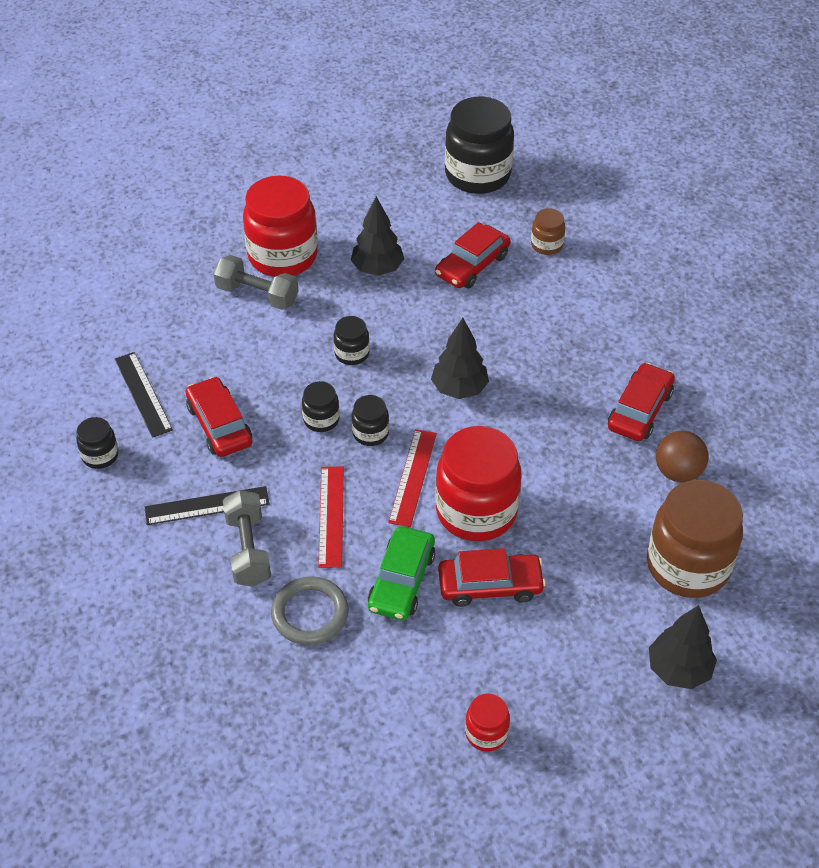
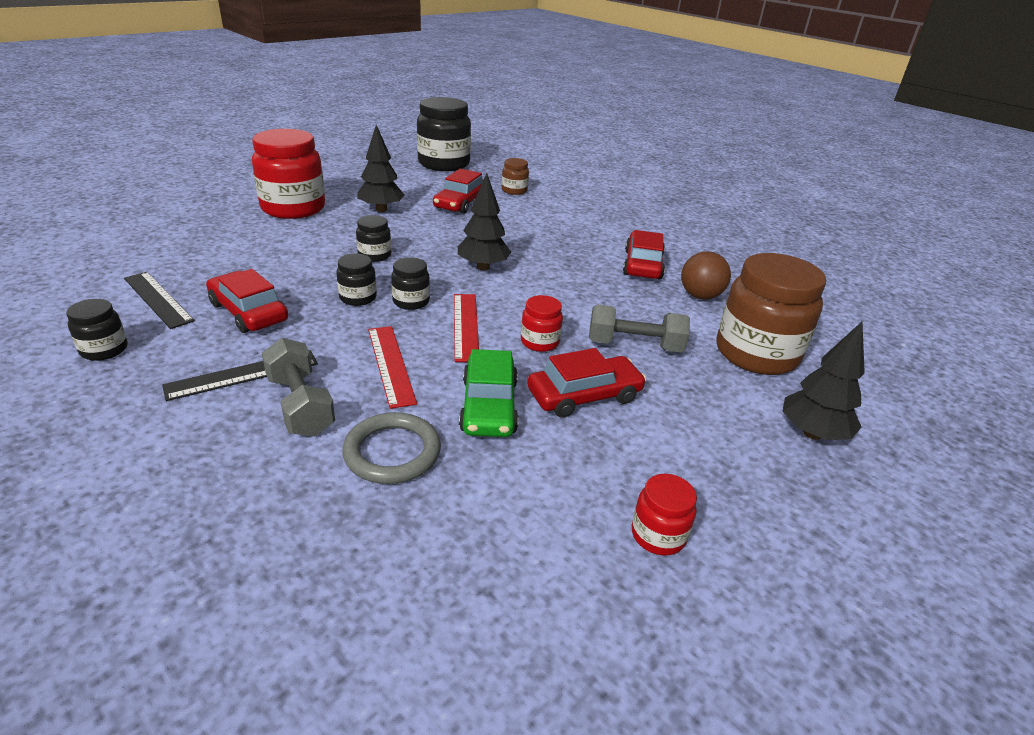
camera: 20 degrees left, 15 degrees down
grey dumbbell [213,255,299,310] -> grey dumbbell moved to [589,305,690,352]
red jar [435,426,522,541] -> red jar [521,295,563,352], size x0.47

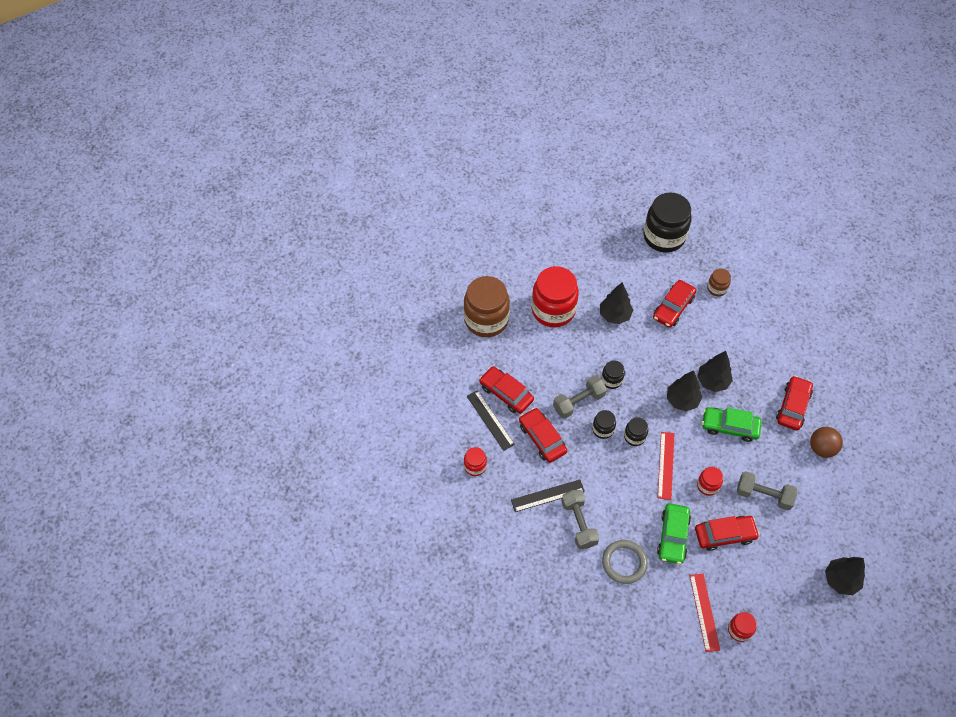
camera: 15 degrees right, 25 degrees up
black jar [66,299,128,361] -> red jar [464,447,487,476]
red ruler [368,326,417,409] -> red ruler moved to [689,574,720,652]
brown jar [716,253,826,375] -> brown jar moved to [463,276,510,337]
none -> red car [479,366,534,414]
none -> grey dumbbell [553,375,607,419]
none -> black tree [697,351,733,392]
none -> green car [702,407,762,442]

